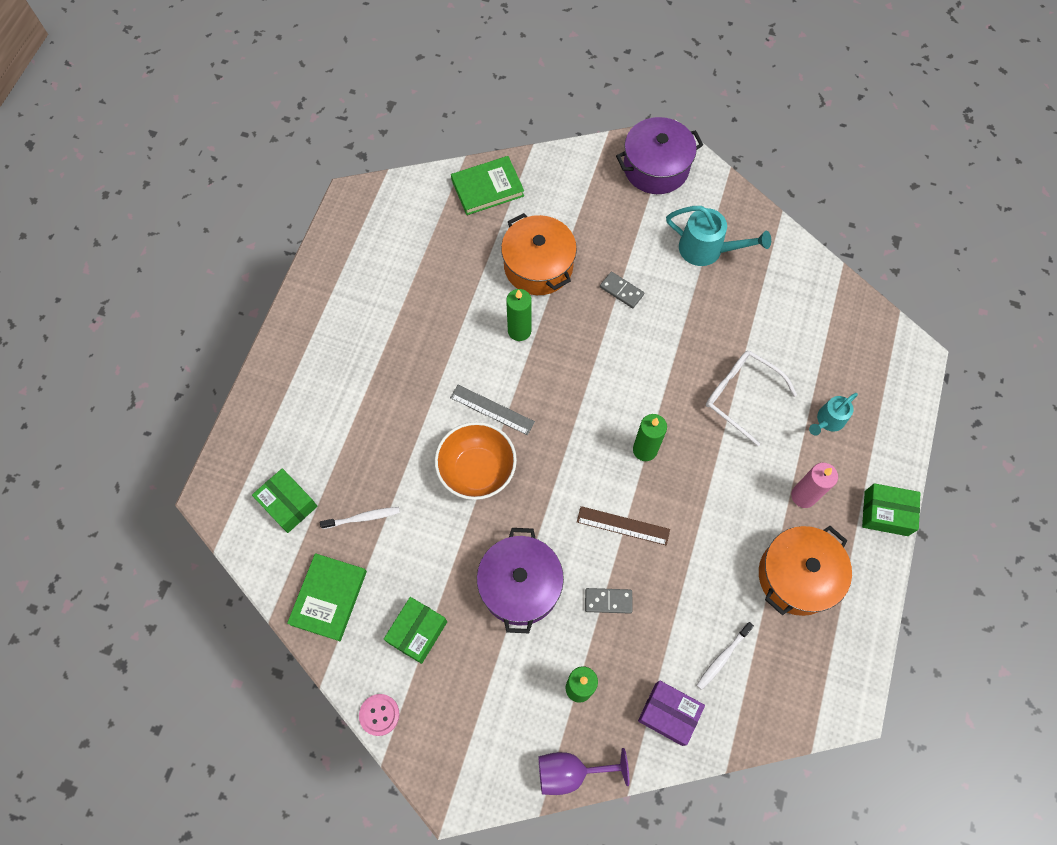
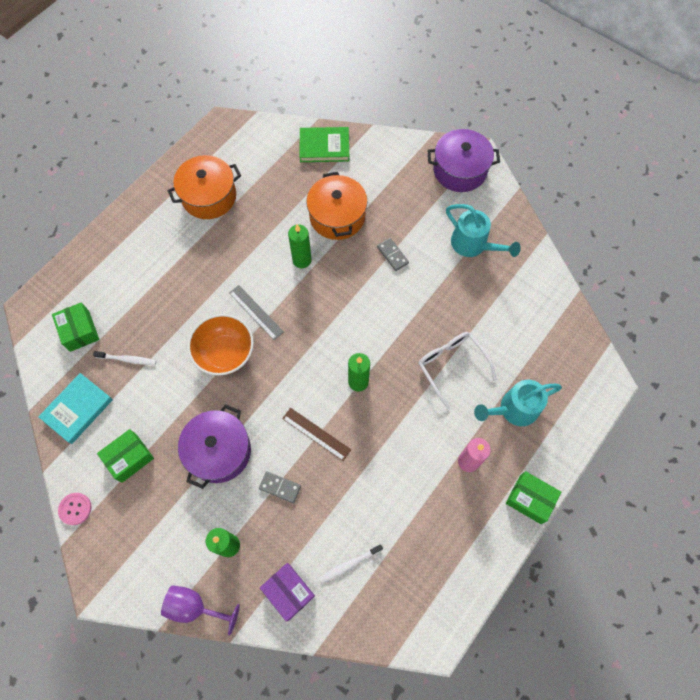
camera: 20 degrees right, 0 degrees up
green book [287,553,367,641] -> turquoise book [38,373,113,444]
orange pot [759,526,852,616] -> orange pot moved to [167,155,241,219]
turquoise watering can [809,393,858,436] -> turquoise watering can [474,380,562,426], size x1.61

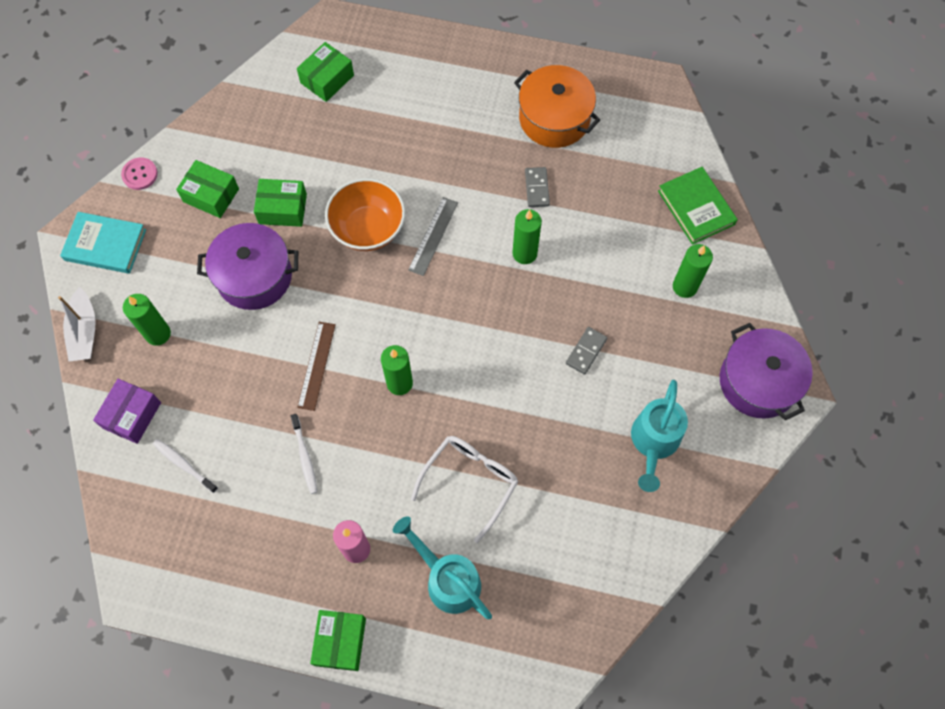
camera: 65 degrees right, 0 degrees up
turquoise book [38,373,113,444] -> turquoise book moved to [60,212,146,274]
white toothbrush [93,351,156,365] -> white toothbrush moved to [291,414,317,494]
purple goblet [161,585,240,636] -> white boat [58,287,96,362]
grey domino [259,471,301,503] -> grey domino moved to [525,167,550,207]
orange pot [306,172,368,240] -> none
none -> green box [254,179,307,227]
none -> green candle [673,244,713,298]

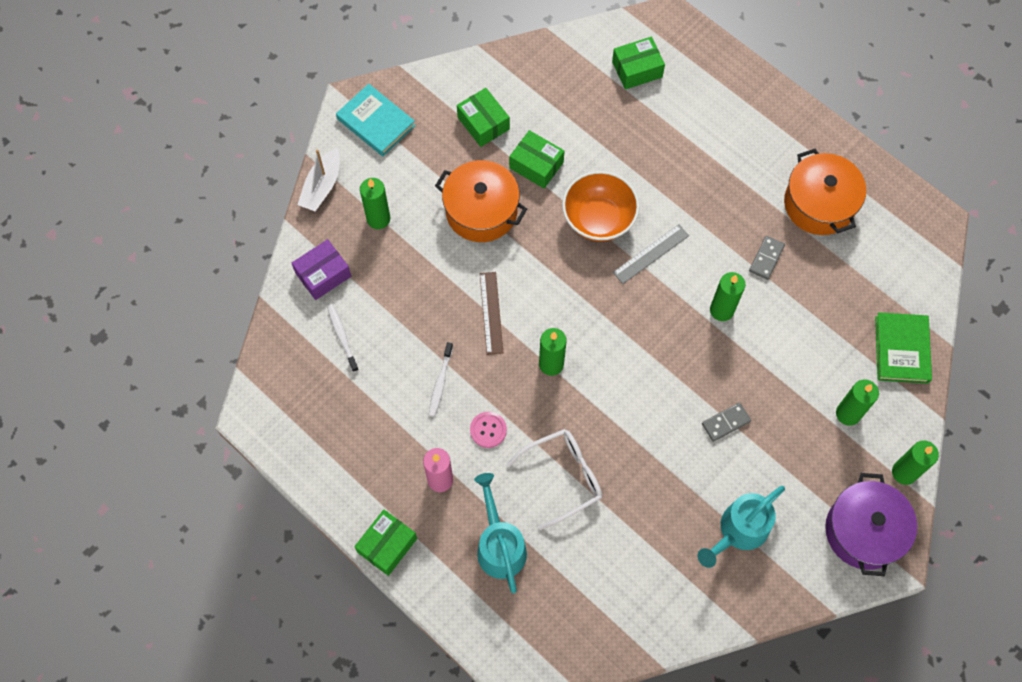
camera: 30 degrees right, 0 degrees up
pink button [121,158,158,190] -> pink button moved to [470,412,507,448]
purple pot [197,223,298,310] -> orange pot [435,160,527,242]
brown ruler [297,322,336,411] -> brown ruler turned 45 degrees counterclockwise [480,272,503,355]
none -> green candle [892,440,939,485]

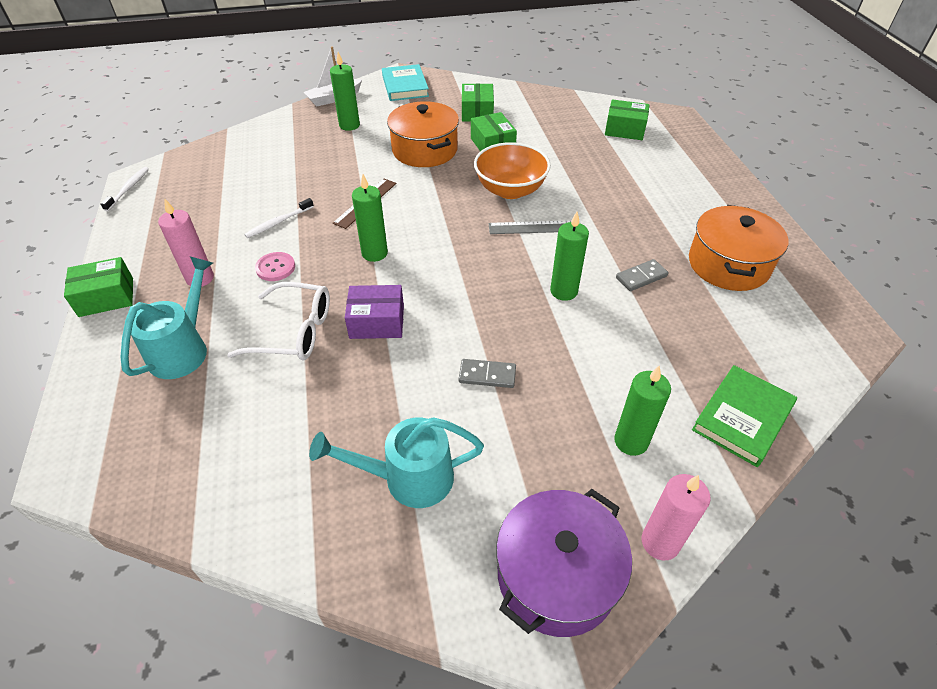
camera: 35 degrees right, 20 degrees down
purple box [292,239,351,300] -> purple box moved to [345,285,404,339]
white toothbrush [327,304,359,372] -> white toothbrush moved to [100,167,149,211]
green candle [892,440,939,485] -> pink candle [642,474,711,560]

